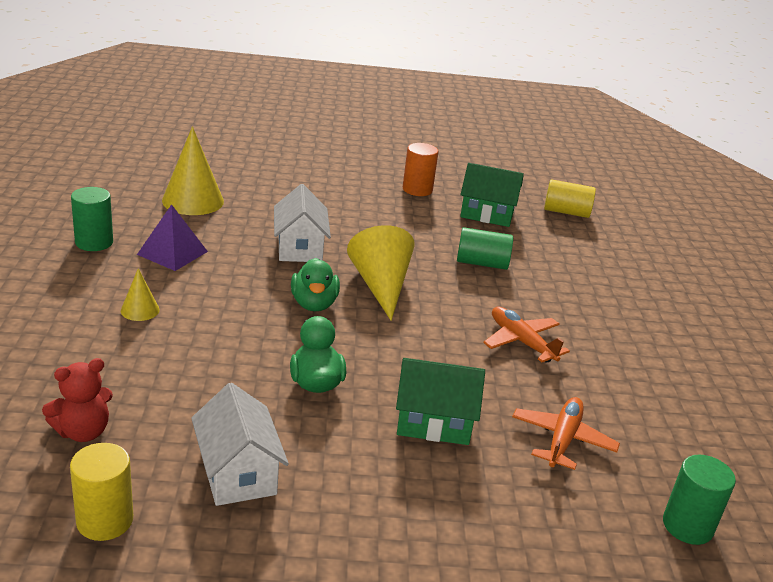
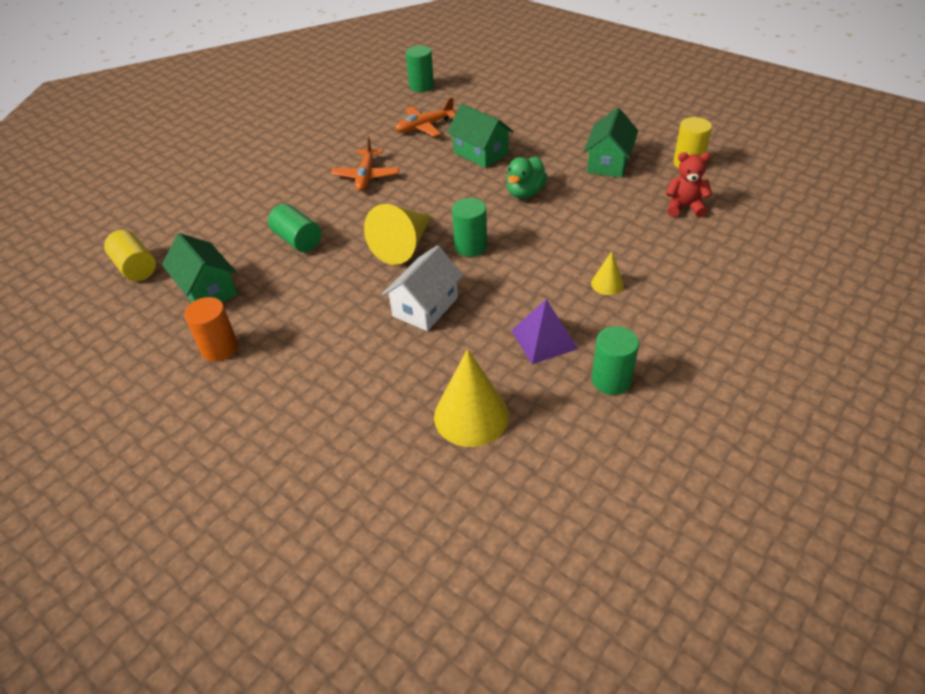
camera: 135 degrees left, 15 degrees up
white house [191,383,289,506] -> green house [584,108,638,178]
green duck [291,258,340,311] -> green cylinder [452,198,487,257]

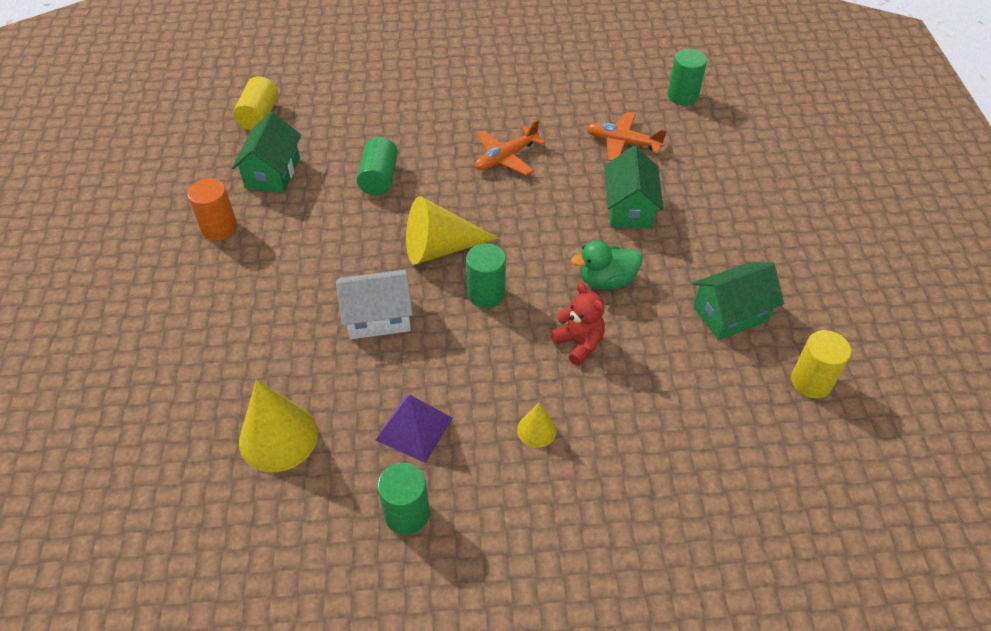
camera: 45 degrees right, 5 degrees up
red teddy bear [666,152,712,217] -> red teddy bear moved to [550,283,605,366]

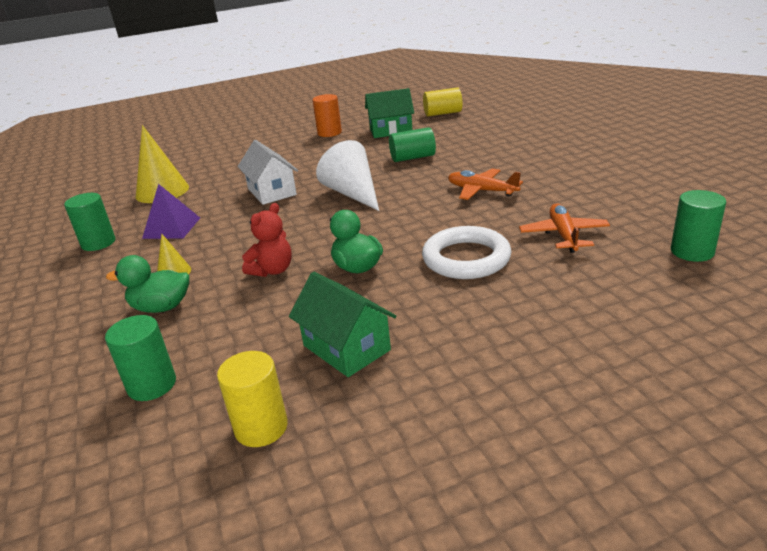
camera: 75 degrees right, 20 degrees down
yellow cone [406,196,499,265] -> white cone [316,140,379,211]
green cylinder [466,243,506,308] -> green cylinder moved to [105,315,176,401]
green house [605,146,664,228] -> white ring [422,226,511,279]
none -> green duck [106,255,189,313]

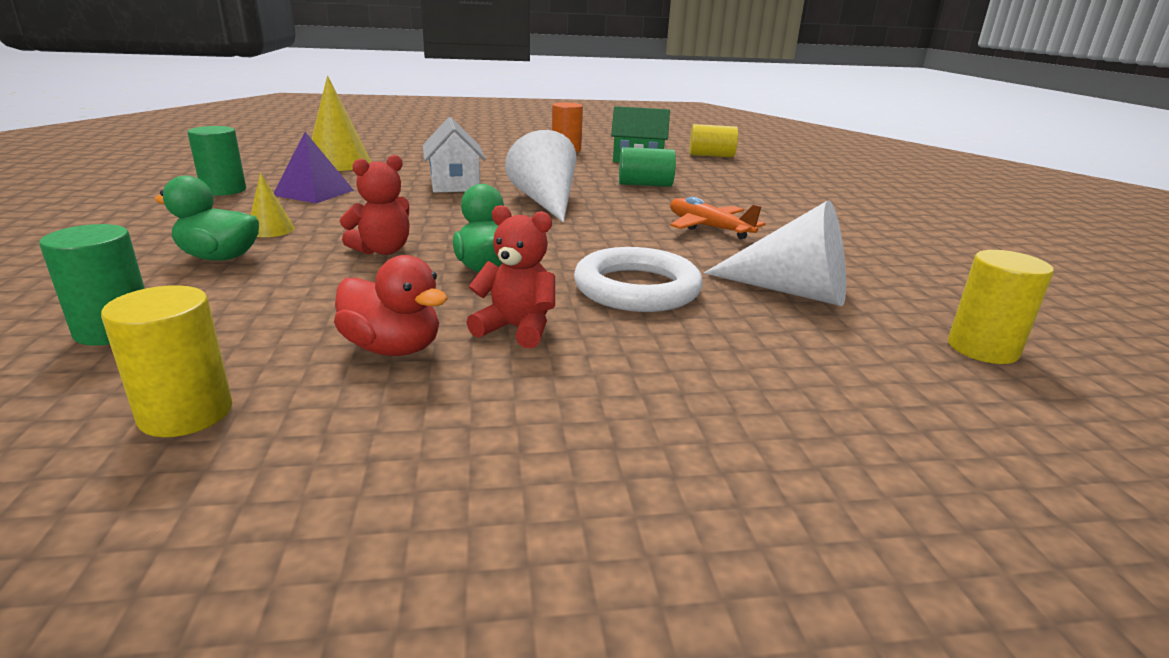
camera: 10 degrees right, 5 degrees down
green house [289,272,396,377] -> red duck [334,255,448,356]
orange plane [519,203,610,253] -> white cone [704,200,846,306]
green cylinder [671,190,726,262] -> yellow cylinder [948,250,1054,364]
none -> red teddy bear [467,205,555,348]

